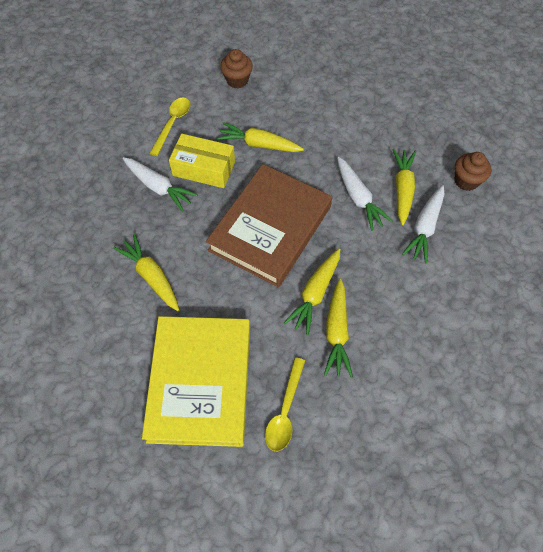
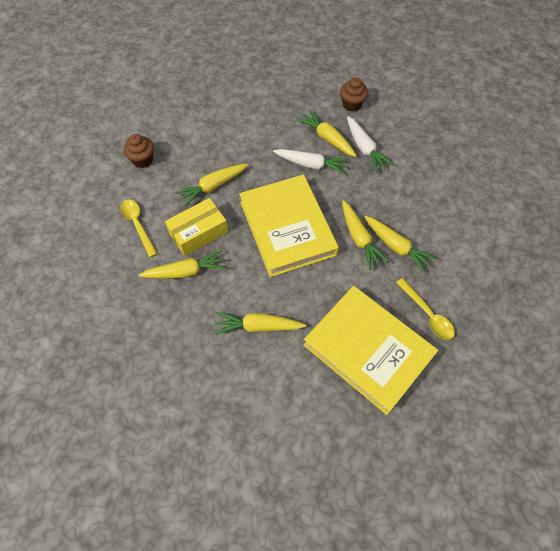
camera: 50 degrees left, 0 degrees up
white carrot [123,157,198,211] -> yellow carrot [139,250,226,279]
brown book [206,164,332,287] -> yellow book [239,175,339,277]

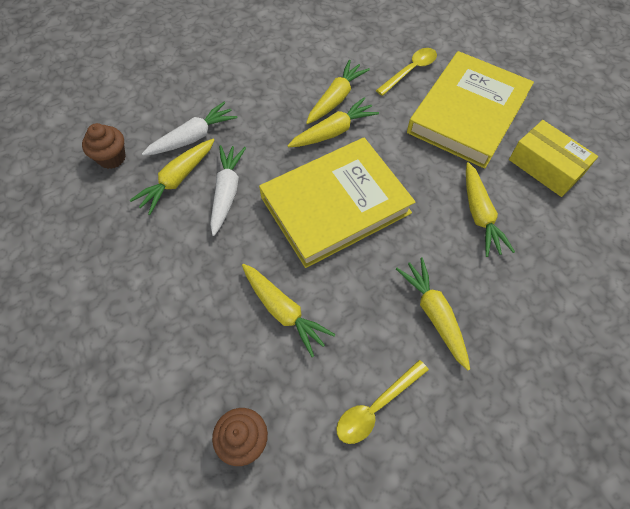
camera: 100 degrees left, 0 degrees up
yellow box [165,198,228,256] -> yellow box moved to [509,120,598,197]

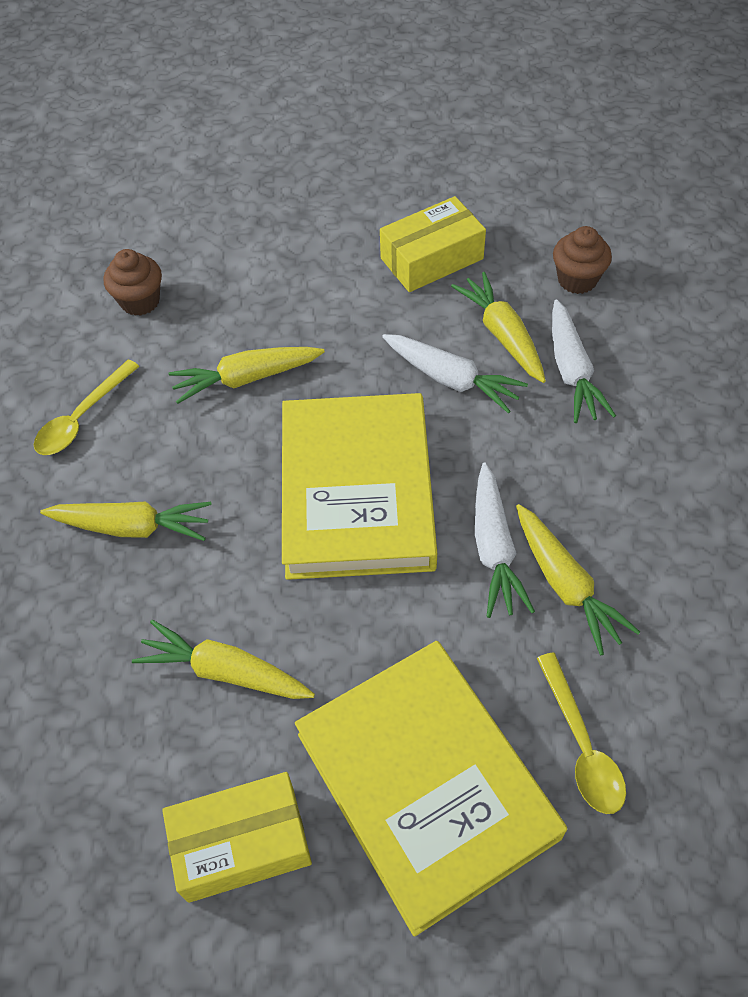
camera: 120 degrees right, 5 degrees down
yellow carrot [288,97,379,147] -> white carrot [475,463,535,618]
yellow spoon [336,360,429,444] -> yellow spoon turned 135 degrees counterclockwise [34,359,140,455]
none -> yellow box [380,196,486,292]

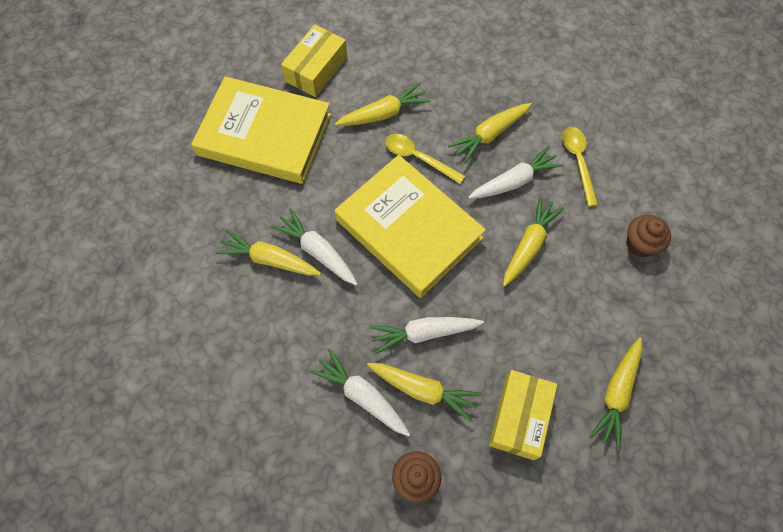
camera: 135 degrees right, 10 degrees up
yellow spoon [537,652,626,814] -> yellow spoon moved to [385,134,465,184]
none -> white carrot [468,146,564,199]
none -> yellow carrot [589,337,642,450]

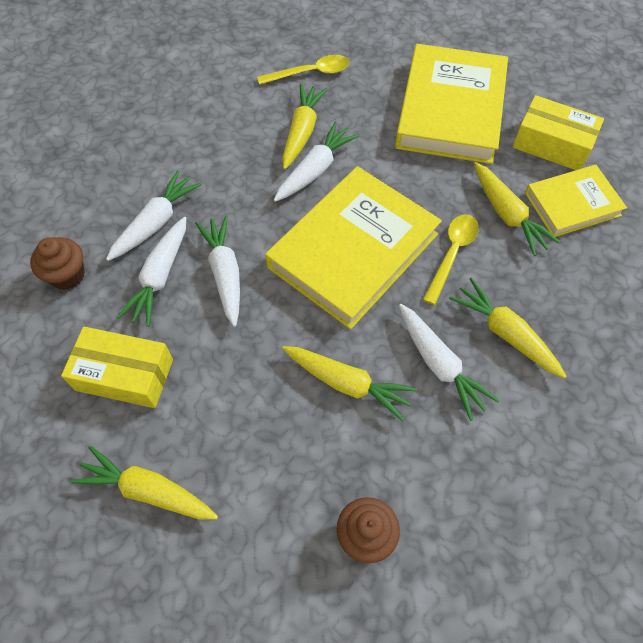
camera: 85 degrees right, 5 degrees down
yellow carrot [367,363,482,422] -> white carrot [117,217,186,327]
yellow spoon [562,127,598,207] -> yellow spoon moved to [257,55,349,85]
none -> yellow book [525,165,627,237]

